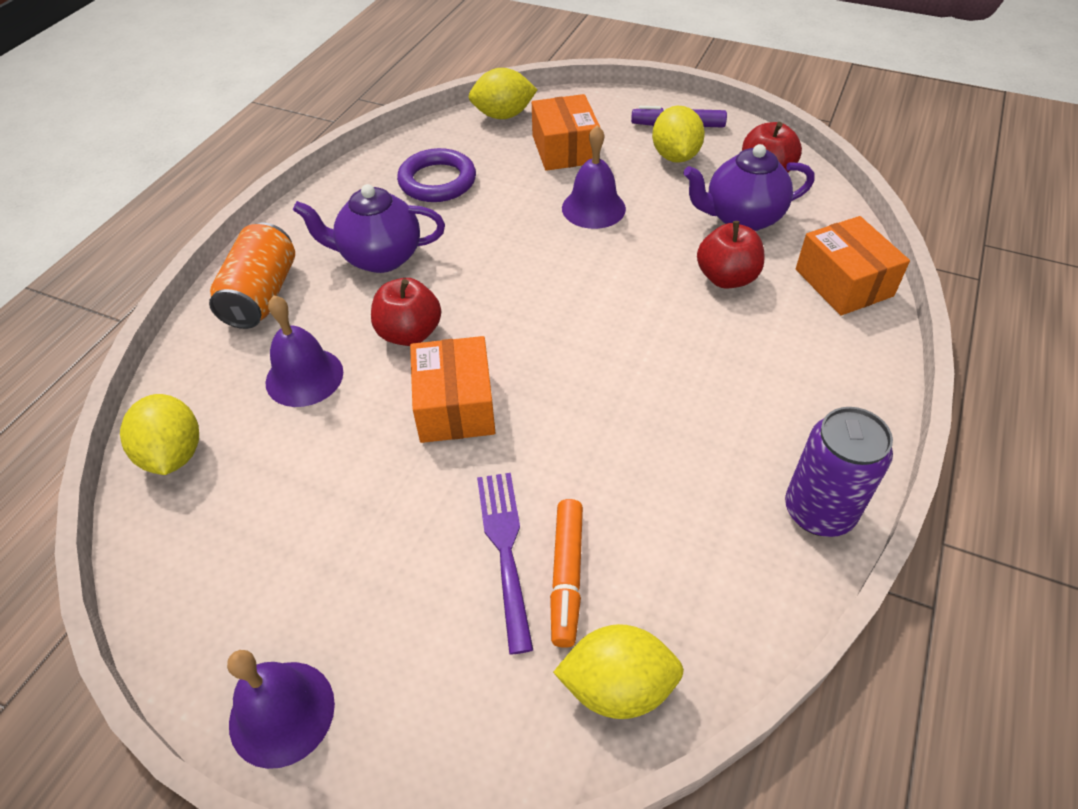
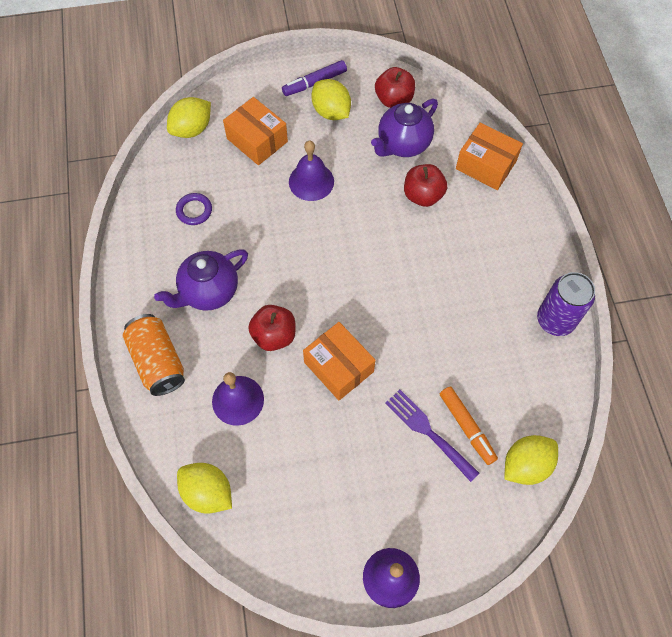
camera: 35 degrees left, 15 degrees up
purple ring [397,148,476,202] -> purple ring [176,193,212,225], size x0.61

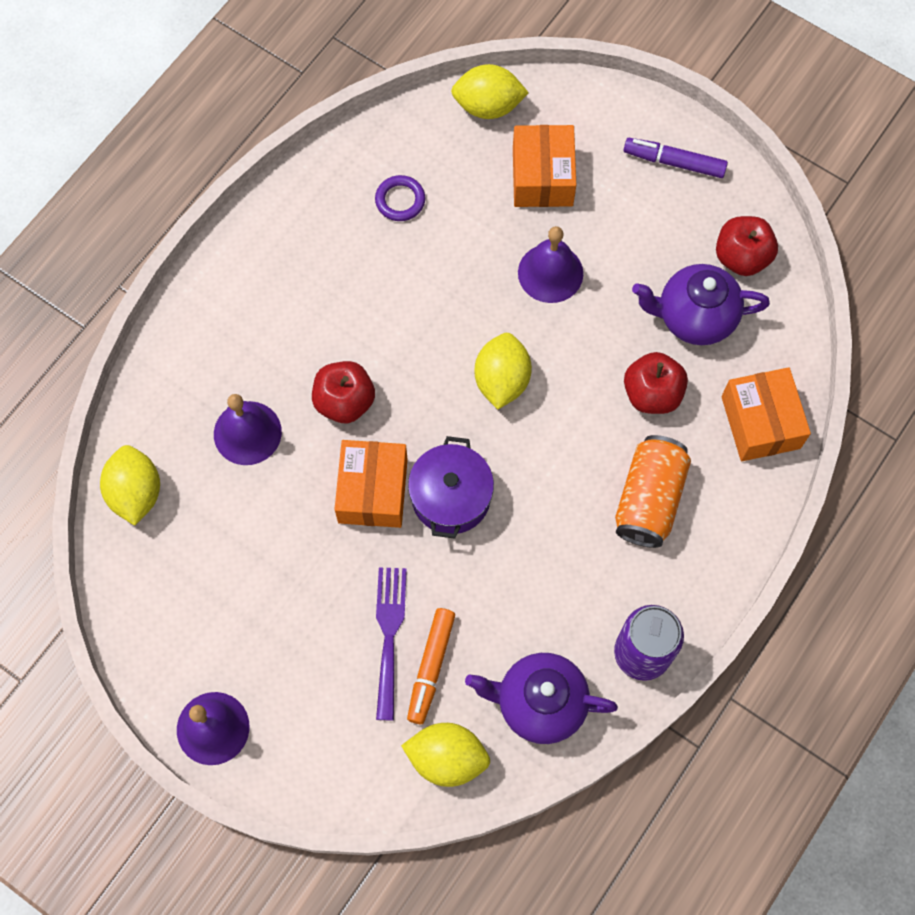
camera: 45 degrees right, 5 degrees up
orange can [123,314,185,396] -> orange can moved to [615,435,691,548]
purple teapot [154,250,248,311] -> purple teapot moved to [465,653,618,744]
yellow lemon [312,79,351,120] -> yellow lemon moved to [474,333,532,409]
none -> purple pot [408,436,494,539]

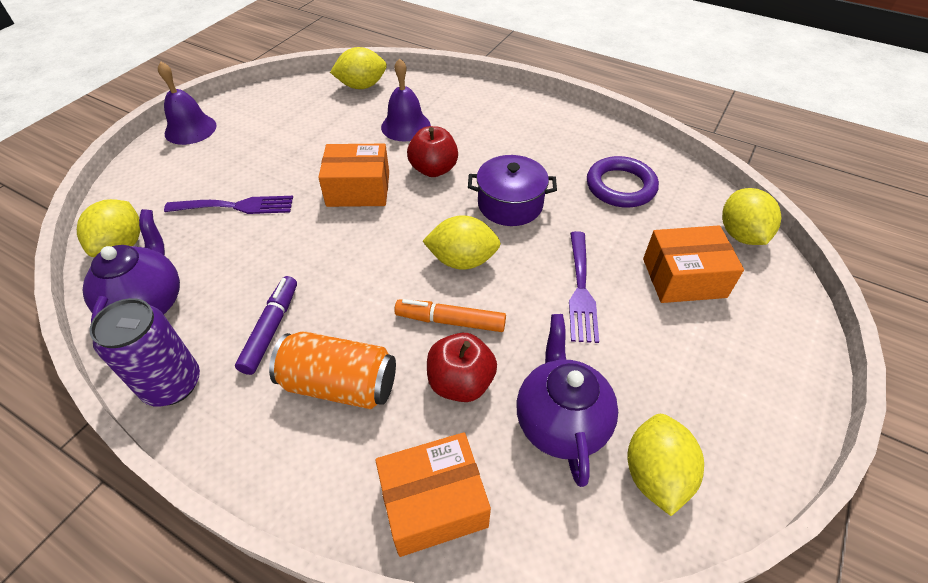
camera: 85 degrees right, 20 degrees down
purple ring [375,175,425,221] -> purple ring [587,156,659,208], size x1.63
orange marker [407,608,455,724] -> orange marker moved to [394,299,506,332]
purple pot [408,436,494,539] -> purple pot moved to [468,155,557,226]
purple bell [518,226,583,303] -> purple fork [569,231,599,343]
purple marker [624,138,728,178] -> purple marker moved to [235,276,297,375]
red apple [716,216,778,276] -> yellow lemon [627,414,704,516]

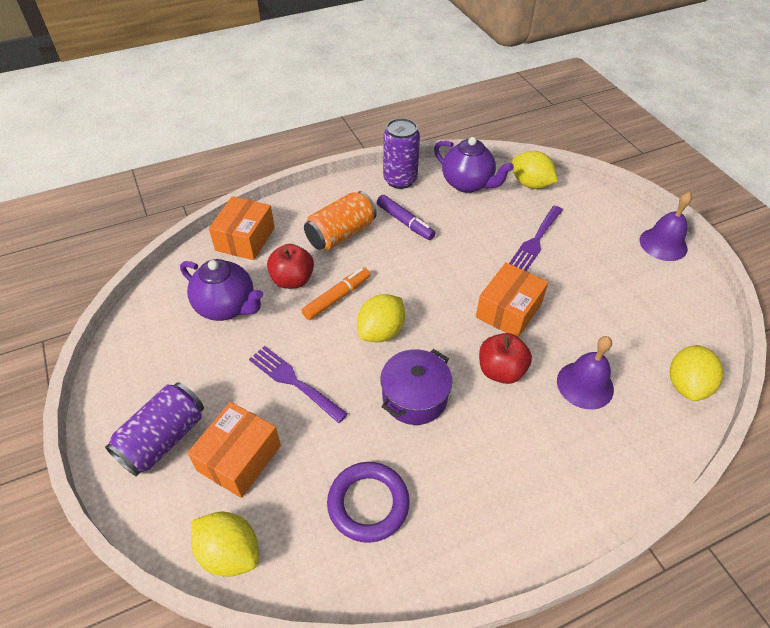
camera: 125 degrees right, 0 degrees up
yellow lemon [627,414,704,516] -> none
none -> purple can [105,382,204,477]

